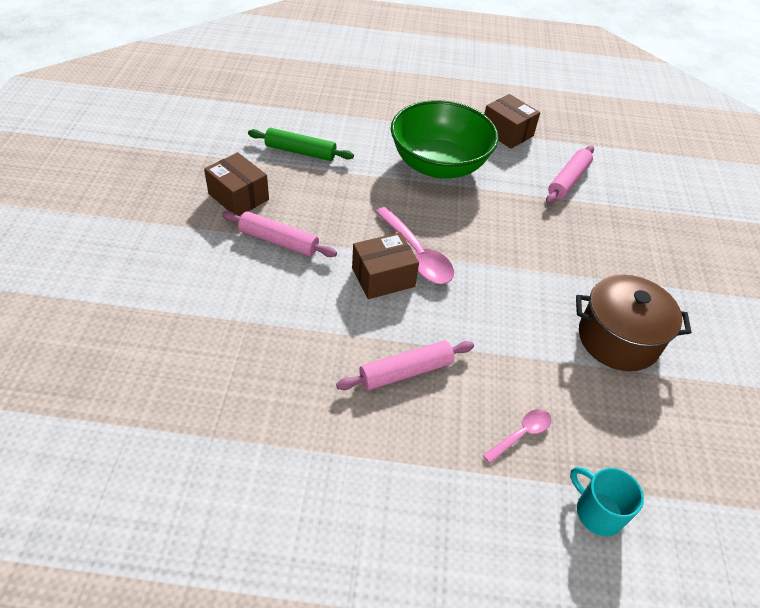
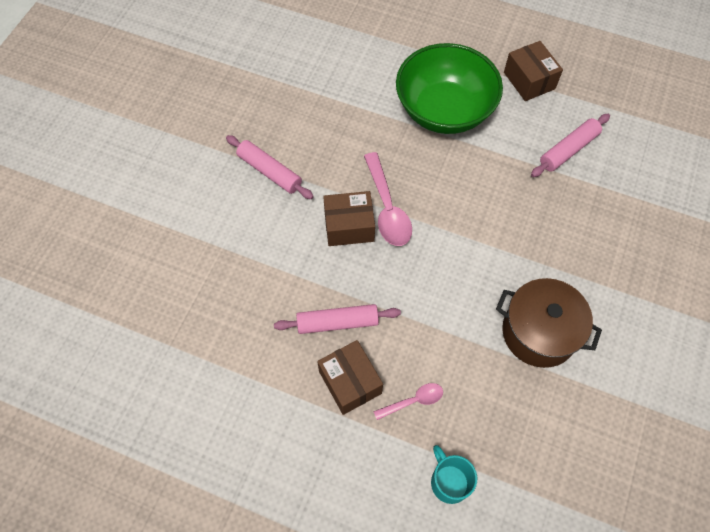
camera: 20 degrees right, 15 degrees up
brown box [204,152,269,216] -> brown box moved to [317,340,383,415]
green rolling pin [248,128,354,161] -> none

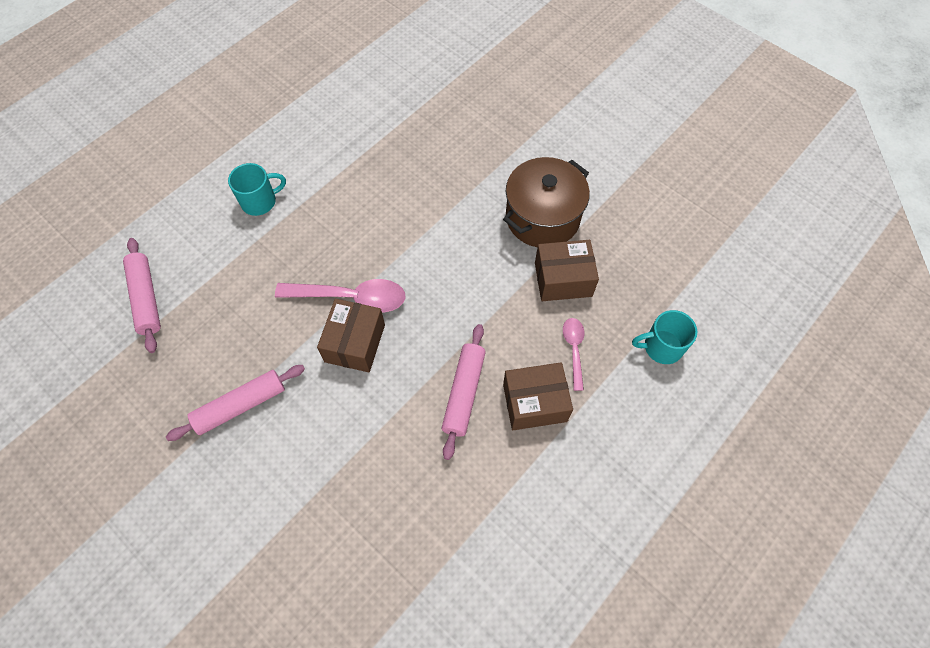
camera: 70 degrees left, 0 degrees up
green bowl [396,43,503,134] -> turquoise mug [228,163,286,216]
brown box [504,41,563,101] -> brown box moved to [535,240,599,301]
pink rolling pin [531,114,610,177] -> pink rolling pin moved to [123,238,161,353]

